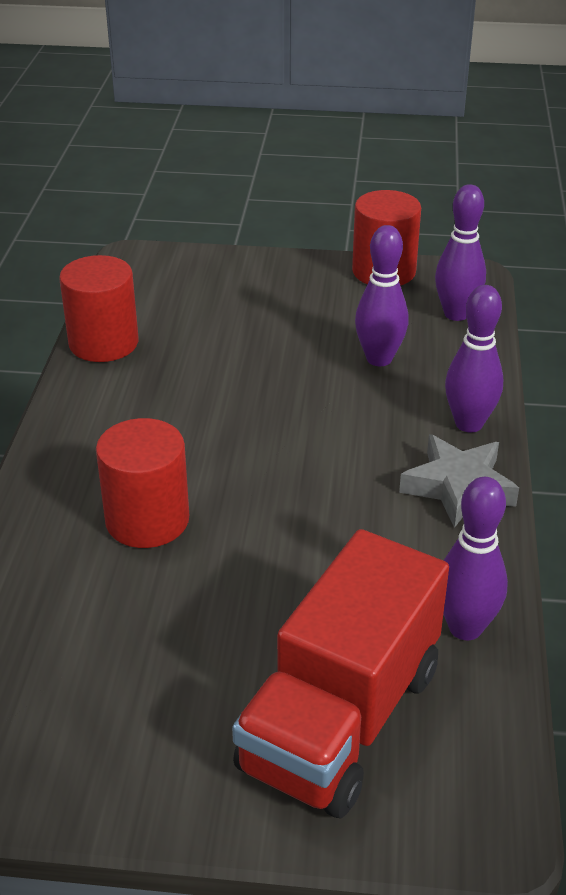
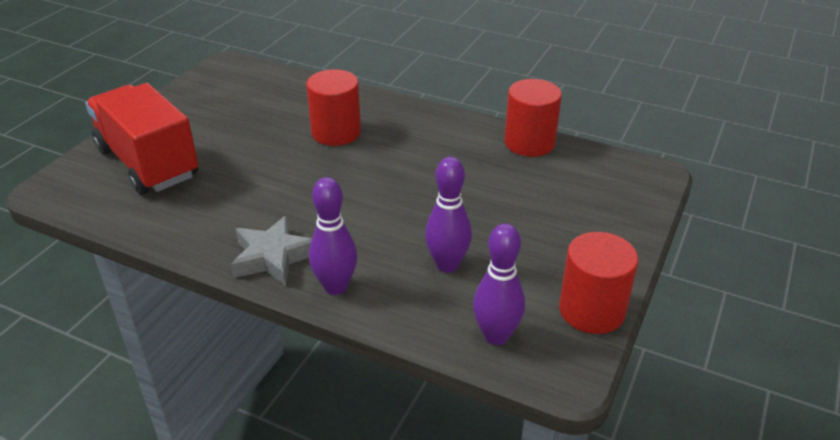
camera: 110 degrees right, 0 degrees up
purple bowling pin [443,477,508,640] -> none

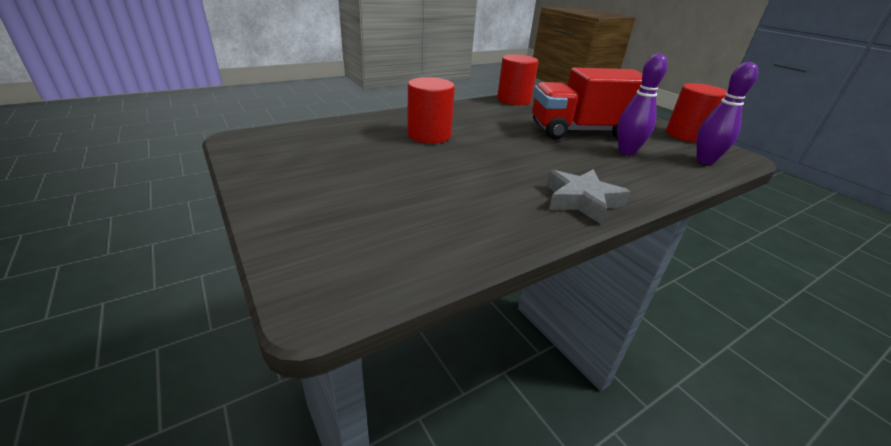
camera: 60 degrees left, 5 degrees down
red truck [85,83,199,195] -> red truck moved to [532,67,642,140]
purple bowling pin [309,177,357,295] -> none

